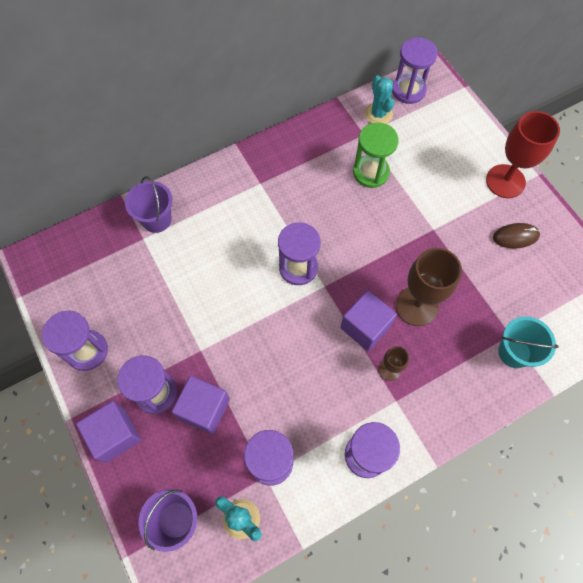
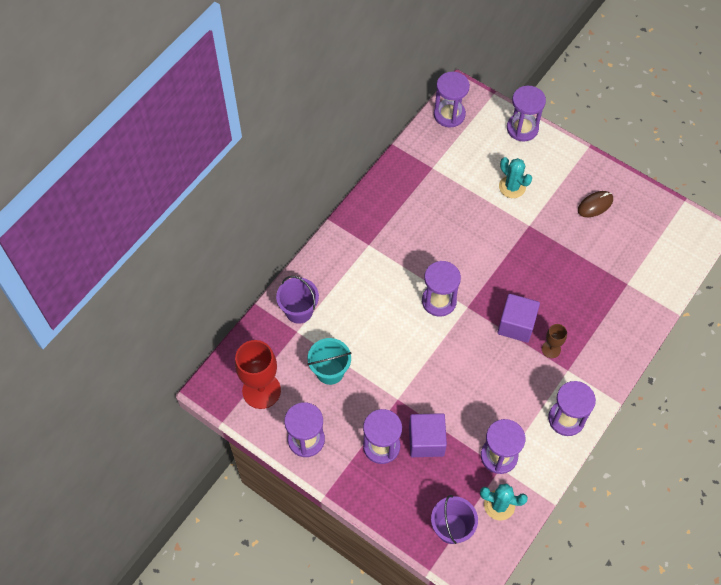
camera: 25 degrees left, 5 degrees down
purple cube [76,401,141,463] -> none
green hourglass [353,122,399,188] -> none
turquoise cactus [364,75,394,124] -> turquoise cactus moved to [499,157,532,198]
brown goblet [396,248,462,326] -> none
red goblet [486,111,560,198] -> red goblet moved to [235,340,281,409]
turquoise bucket [498,316,559,368] -> turquoise bucket moved to [307,338,351,385]
none -> purple hourglass [507,86,546,142]

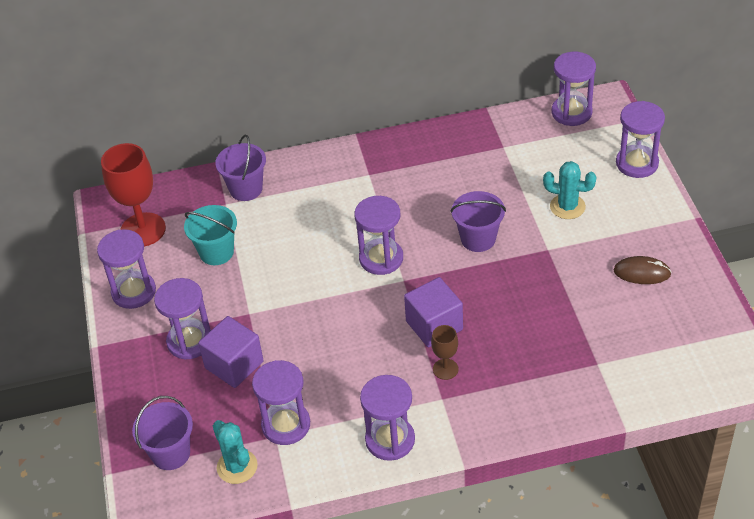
camera: 45 degrees right, 15 degrees down
turquoise cactus [499,157,532,198] -> turquoise cactus turned 75 degrees counterclockwise [543,161,597,219]
none -> purple bucket [450,191,506,252]

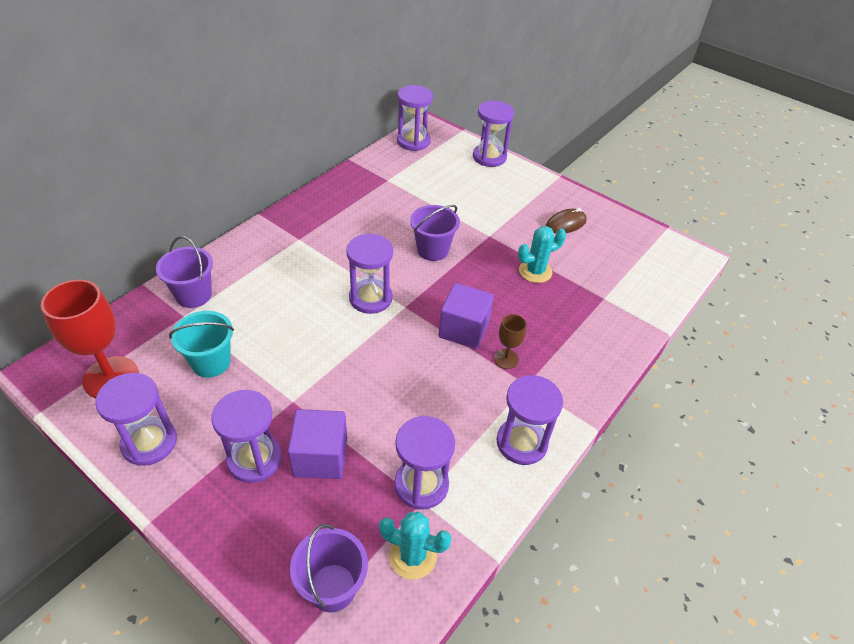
camera: 45 degrees left, 0 degrees up
turquoise cactus [543,161,597,219] -> turquoise cactus moved to [518,226,566,283]

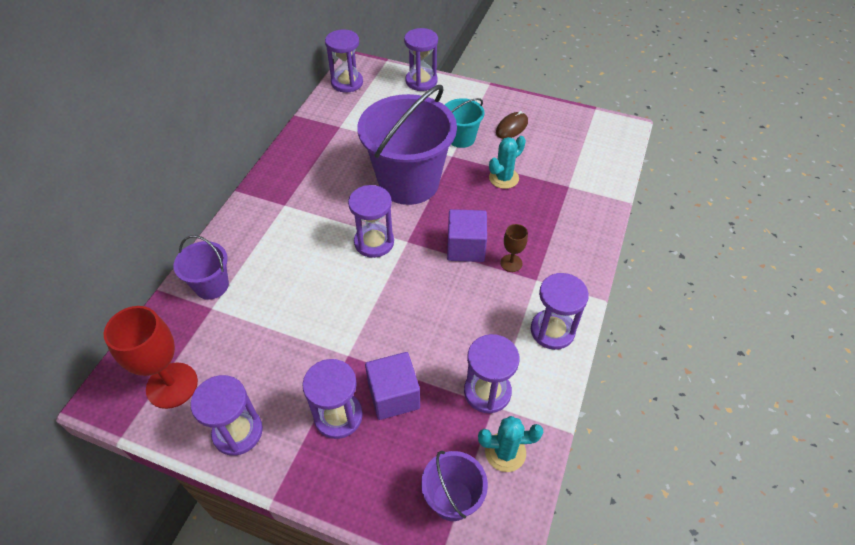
camera: 15 degrees left, 5 degrees up
turquoise bucket [169,311,234,378] -> turquoise bucket moved to [445,98,485,148]
purple bucket [410,205,460,261] -> purple bucket [358,85,457,205], size x2.06

